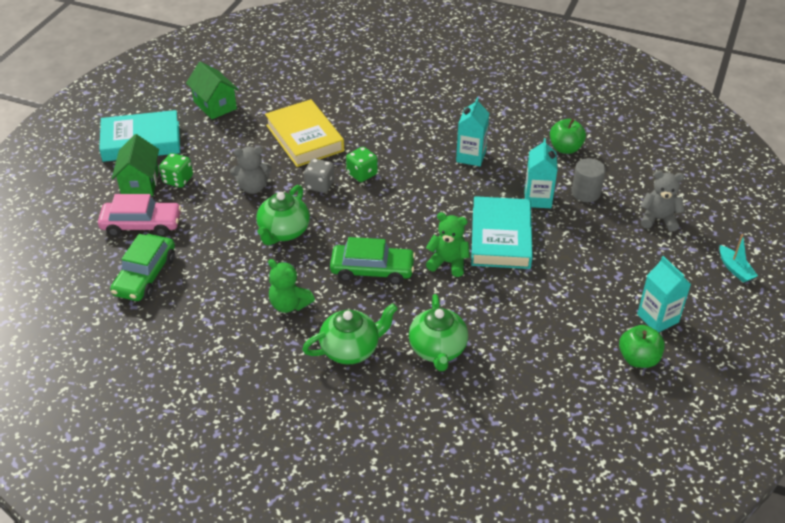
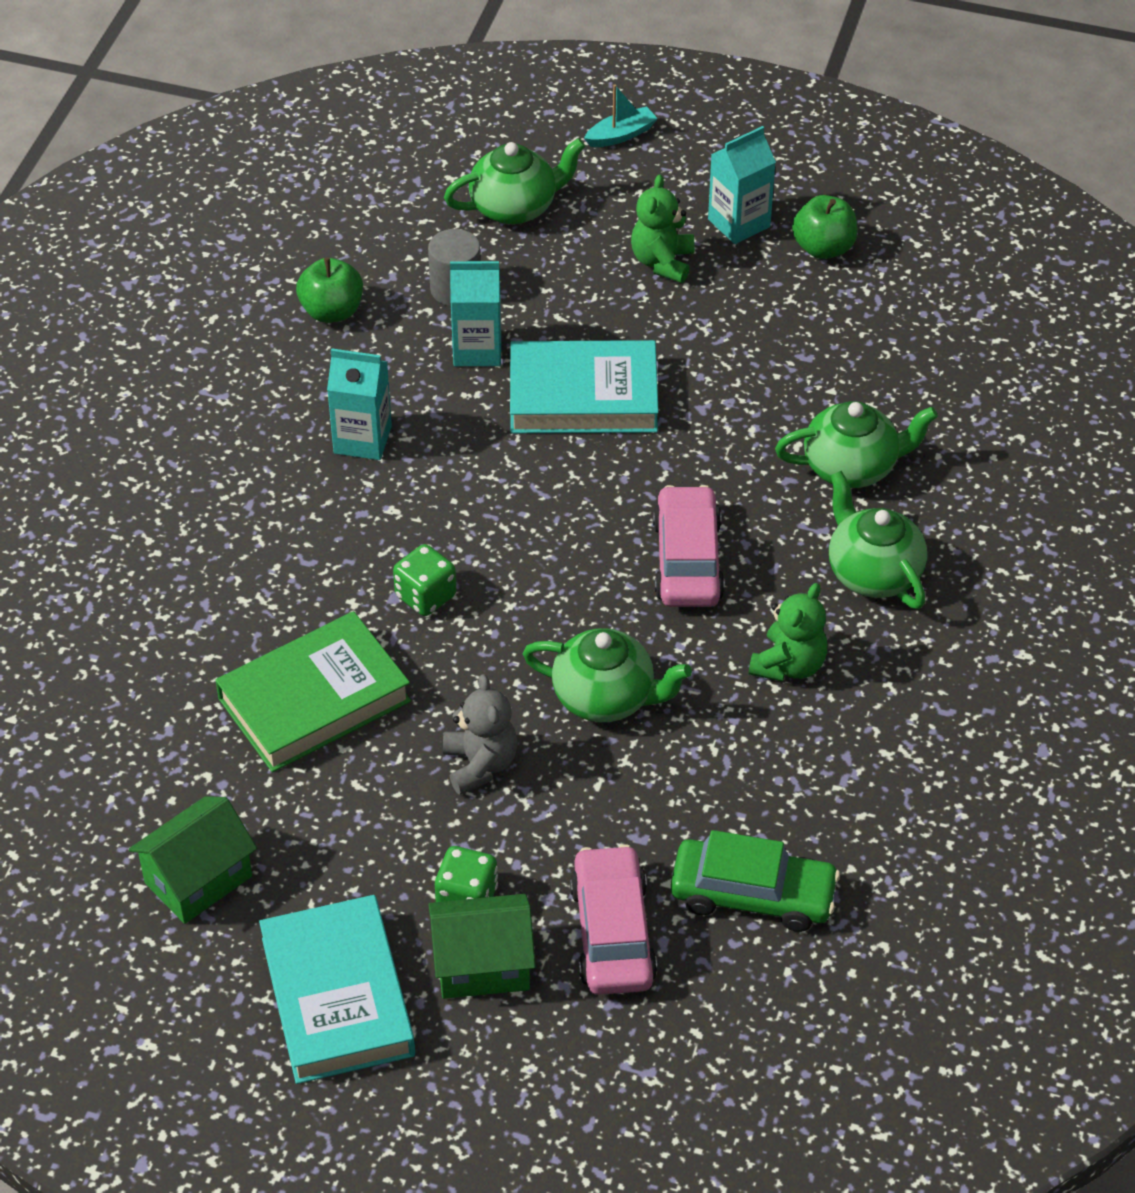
camera: 95 degrees left, 5 degrees up
yellow book [265,99,344,167] -> green book [215,611,411,772]
grey dice [304,159,334,193] -> none
green car [330,237,416,285] -> pink car [653,485,725,607]
green teddy bear [426,212,470,277] -> green teddy bear moved to [631,174,695,283]
grey teddy bear [640,171,685,231] -> green teapot [444,138,585,224]

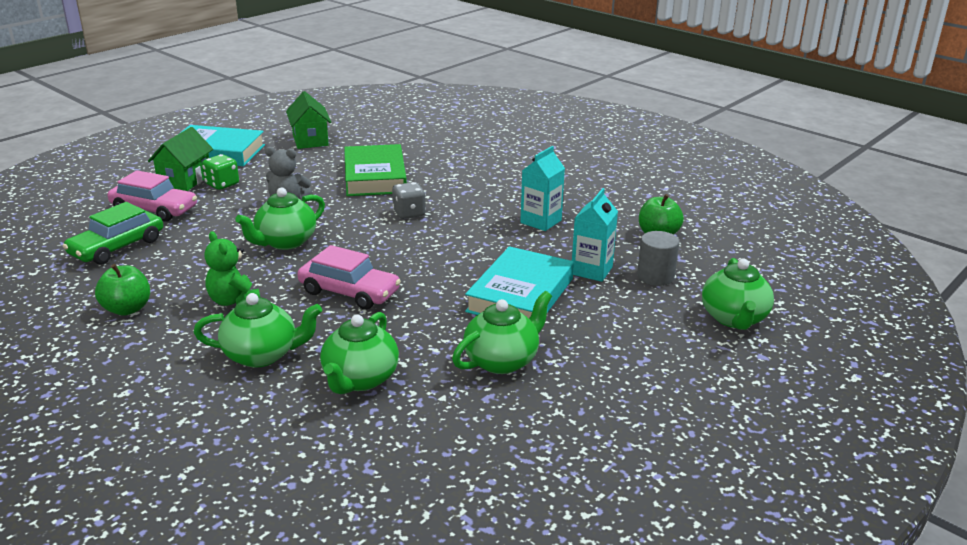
camera: 115 degrees right, 20 degrees down
green dice [393,544,456,616] -> grey dice [392,182,426,219]
turquoise boat [584,85,658,147] -> none
green teddy bear [631,174,695,283] -> none
turquoise carton [708,126,776,244] -> none
green apple [792,195,857,259] -> green apple moved to [95,264,150,316]
none -> green teapot [452,291,552,374]

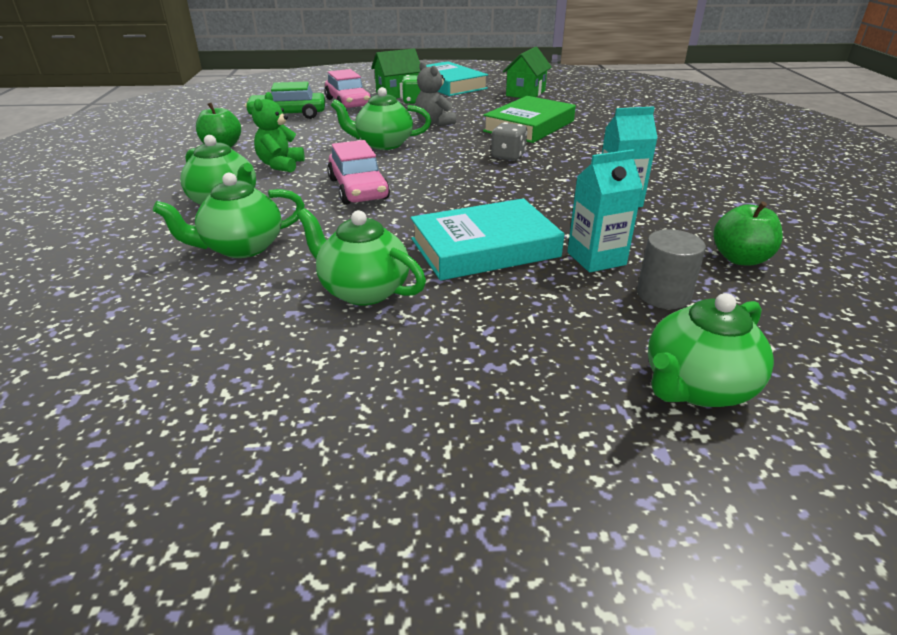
camera: 45 degrees right, 5 degrees up
green teapot [452,291,552,374] -> green teapot turned 150 degrees counterclockwise [297,208,426,305]

